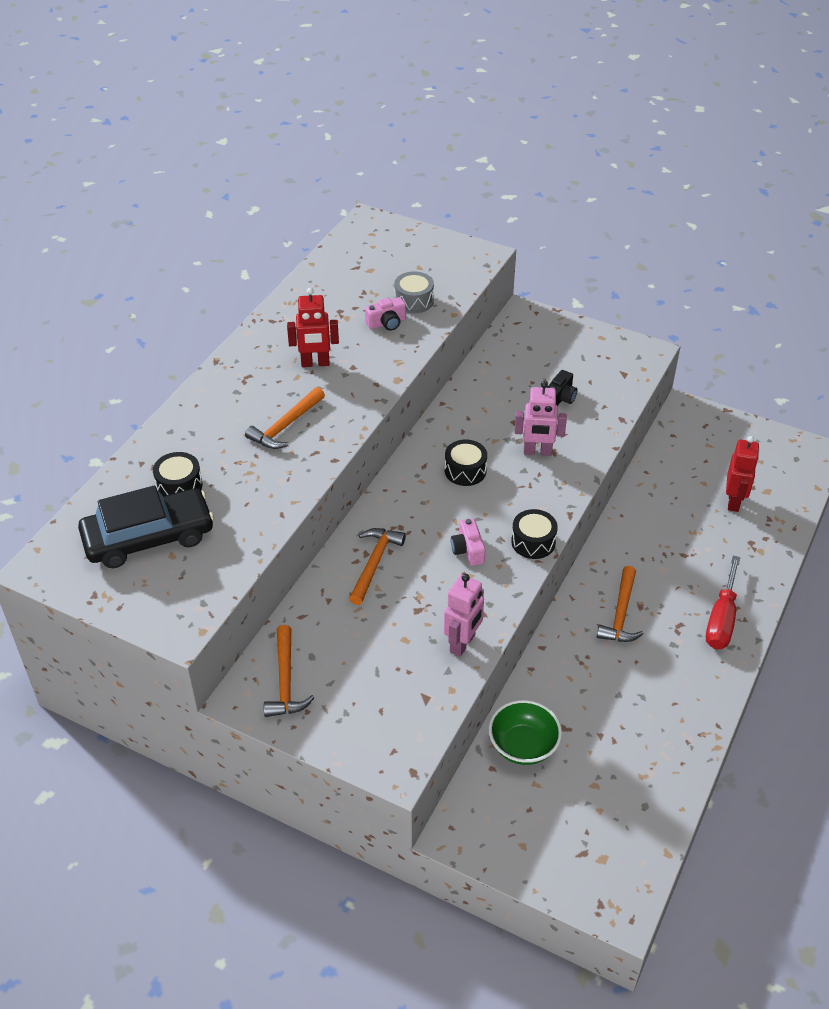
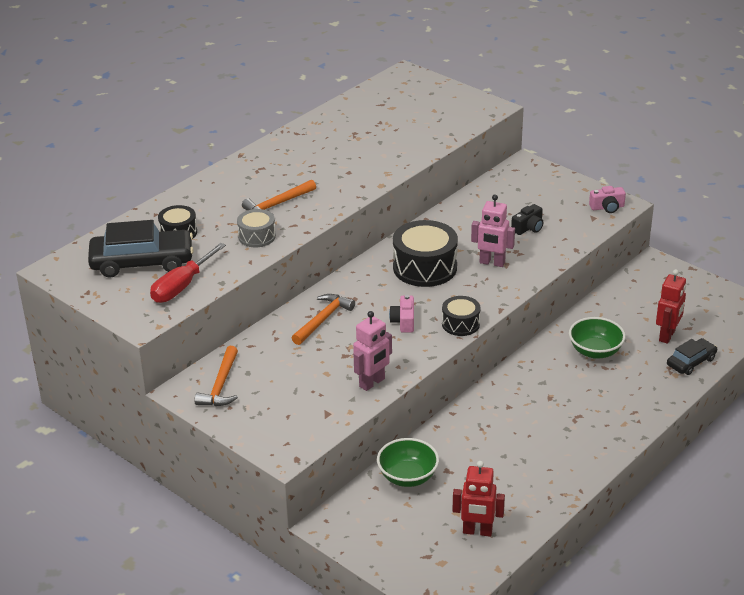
camera: 15 degrees right, 10 degrees down
red robot [287,288,339,367] -> red robot moved to [452,461,505,537]
pink camera [365,297,406,331] -> pink camera moved to [589,186,626,213]
grey drum [394,271,434,314] -> grey drum moved to [237,209,276,247]
black drum [445,439,487,486] -> black drum [393,220,458,287], size x1.77
orange hammer [597,566,644,642] -> none
red screwdriver [706,555,741,649] -> red screwdriver moved to [150,243,226,303]
none -> green bowl [569,317,626,359]
none -> black car [667,338,717,375]

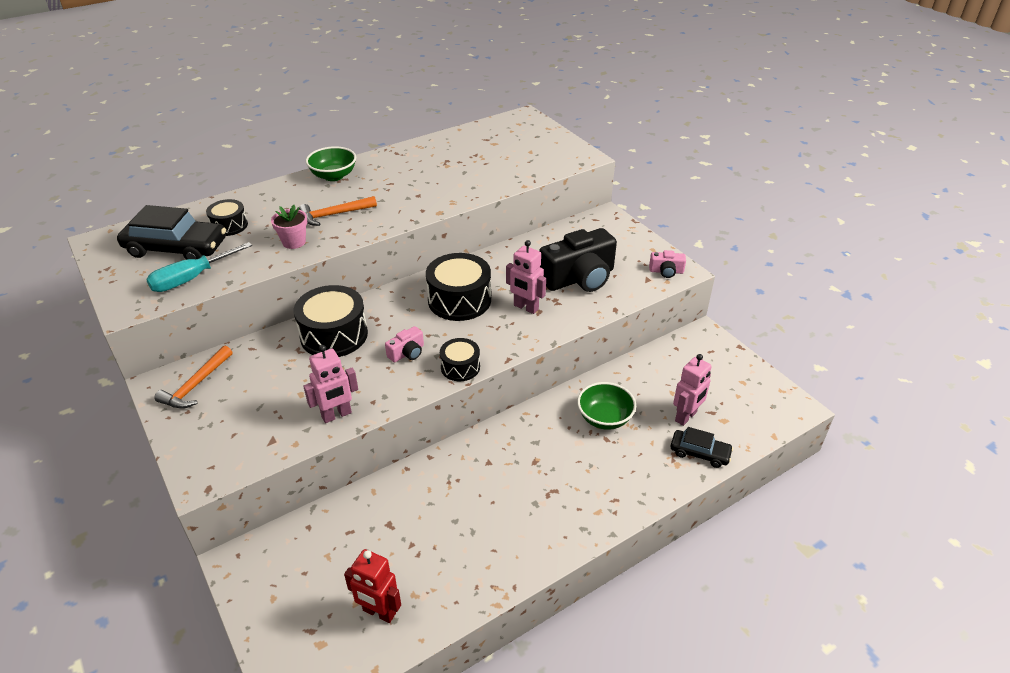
camera: 15 degrees right, 5 degrees up
red screwdriver [150,243,226,303] -> turquoise screwdriver [146,242,252,292]
grey drum [237,209,276,247] -> pink flower pot [271,205,307,249]
orange hammer [292,294,355,345] -> black drum [294,285,368,357]
green bowl [377,438,439,487] -> green bowl moved to [306,146,356,181]
pink camera [389,295,414,333] -> pink camera turned 150 degrees counterclockwise [385,326,424,362]
black camera [511,204,543,235] -> black camera [539,228,617,292], size x2.21
red robot [656,269,686,344] -> pink robot [673,354,712,426]
black car [667,338,717,375] -> black car turned 45 degrees clockwise [671,427,733,468]

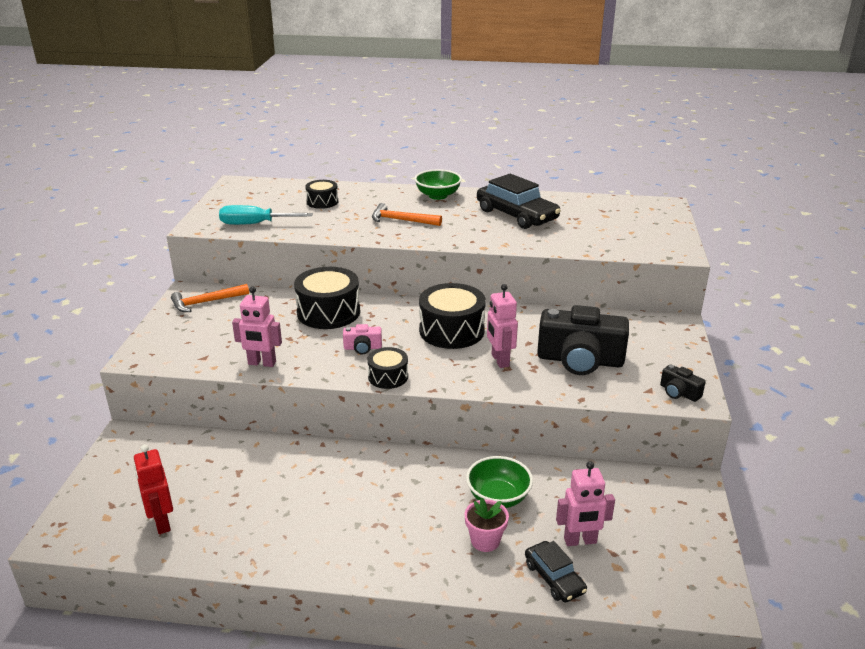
camera: 40 degrees right, 10 degrees down
black car [117,205,226,260] -> black car moved to [477,173,561,229]
pink flower pot [271,205,307,249] -> pink flower pot moved to [465,498,509,552]
pink camera [649,250,686,278] -> black camera [660,364,706,402]

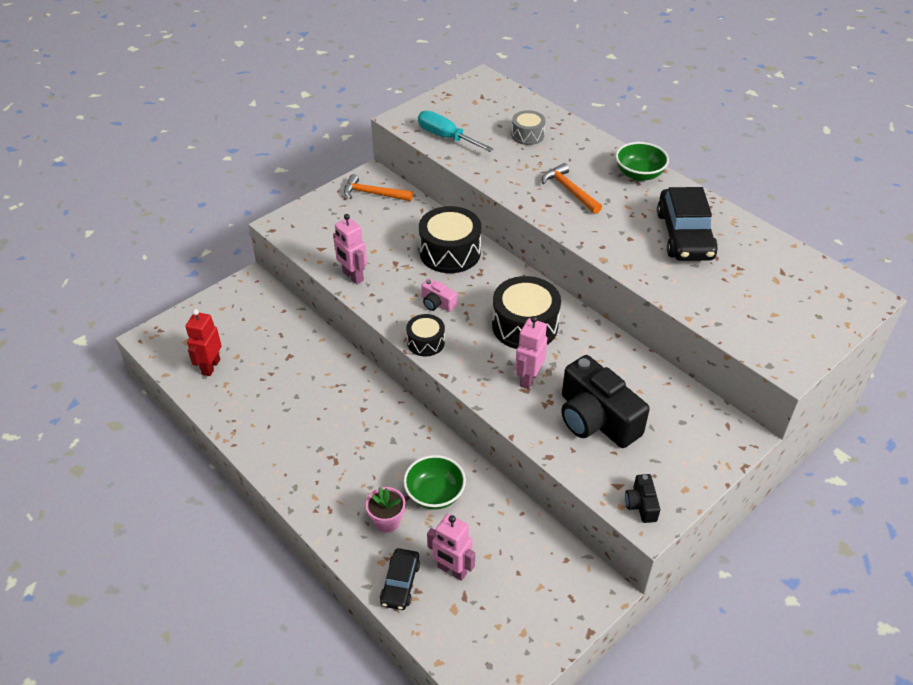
camera: 40 degrees right, 15 degrees up
black drum [305,180,338,209] -> grey drum [511,110,545,145]

